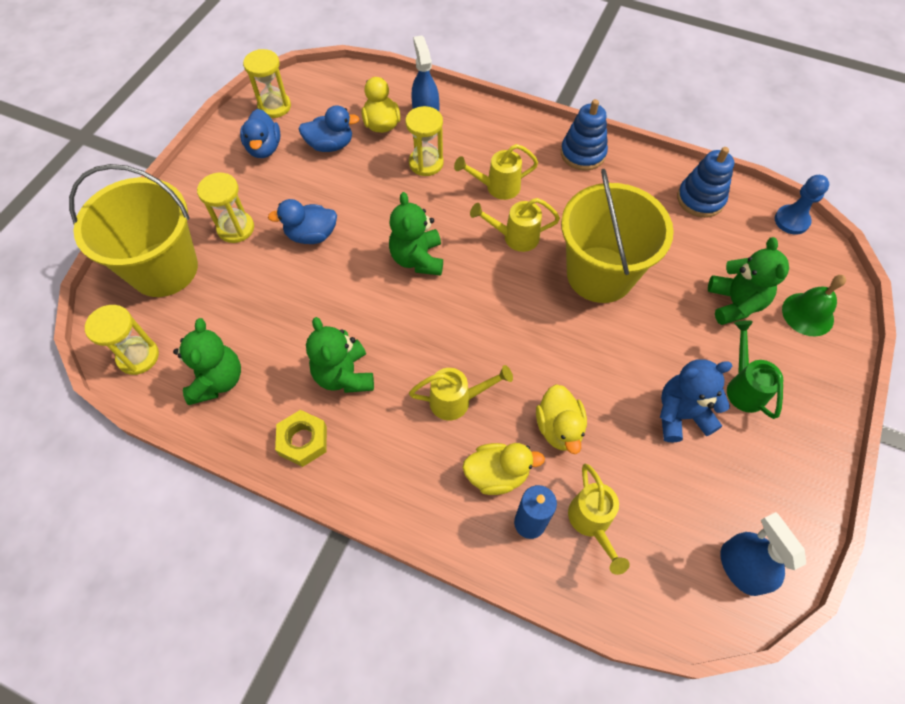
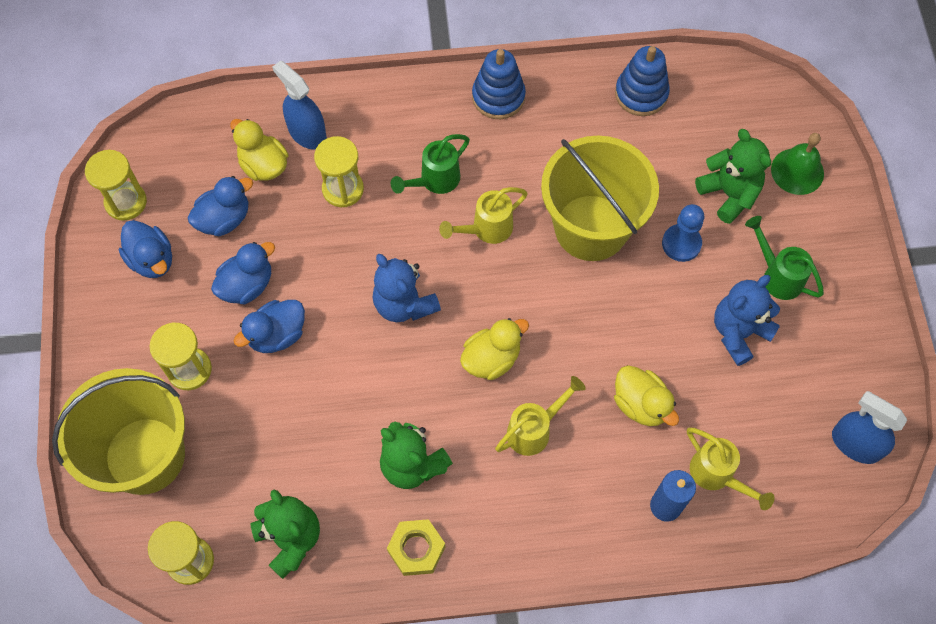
camera: 30 degrees left, 5 degrees up
green teddy bear [389,192,443,276] -> blue teddy bear [372,254,441,322]
yellow watering can [454,144,538,200] -> green watering can [391,134,470,194]
yellow duck [462,443,545,495] -> yellow duck moved to [460,318,529,380]
blue pawn [775,175,829,235] -> blue pawn moved to [662,204,704,262]
none -> blue duck [211,242,275,304]

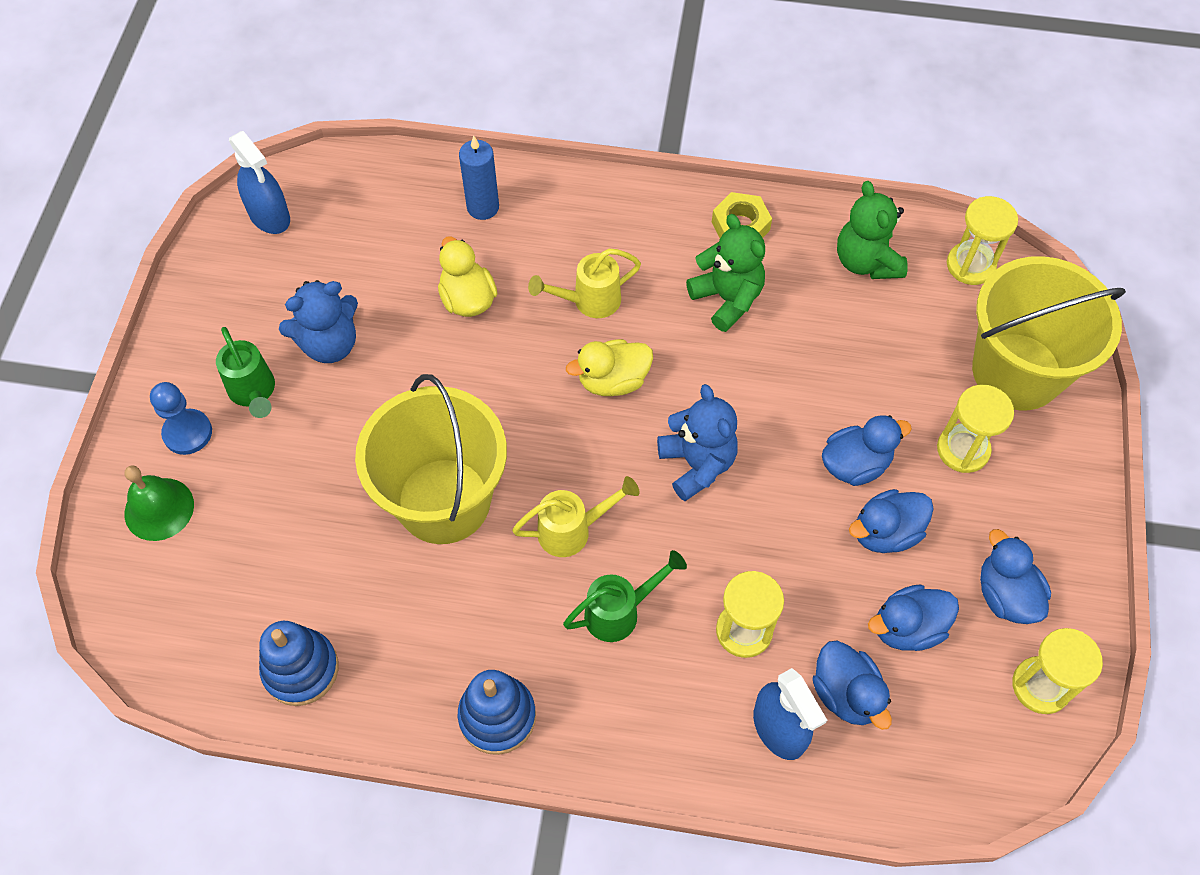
camera: 165 degrees left, 5 degrees down
yellow duck [230,119,289,181] -> blue duck [813,641,892,730]
blue pawn [662,204,704,262] -> blue pawn moved to [150,382,212,455]
yellow watering can [687,428,775,510] -> none
green teddy bear [695,129,771,224] -> none

